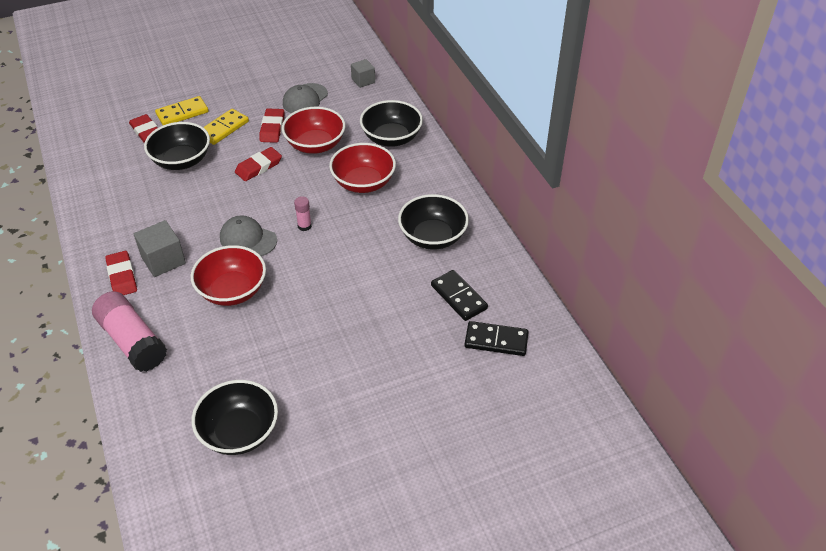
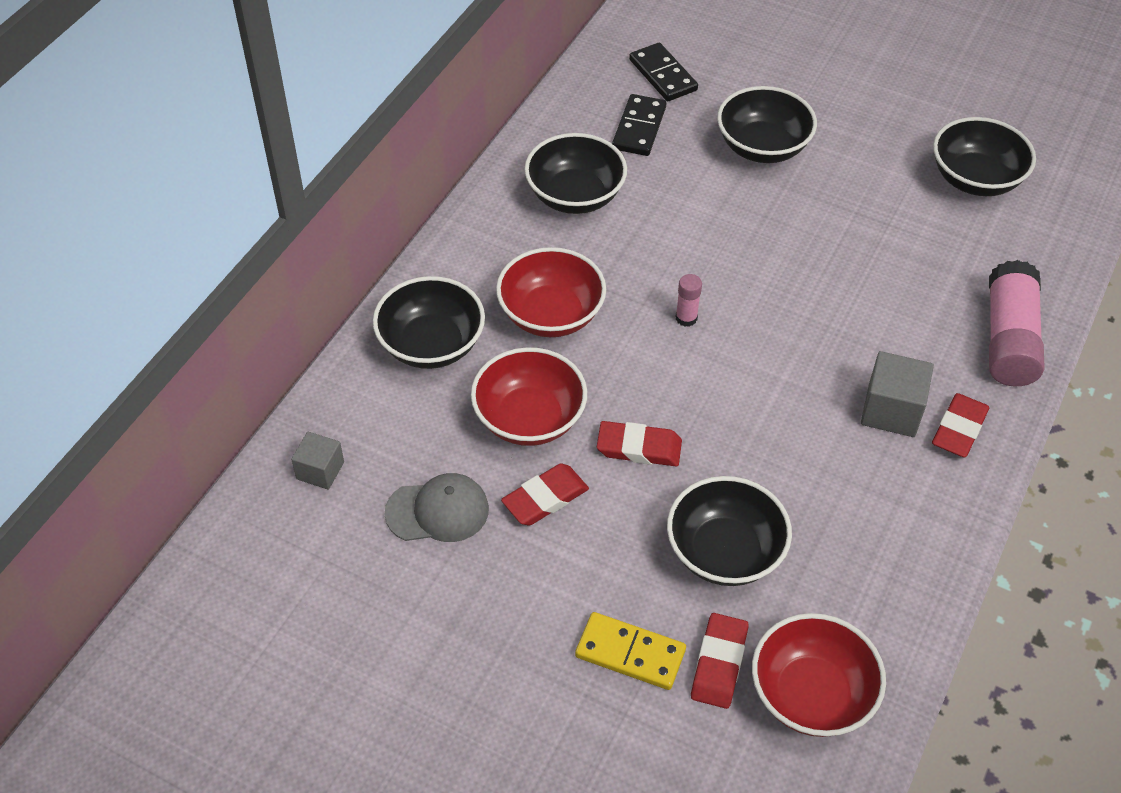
camera: 130 degrees left, 5 degrees up
red bowl [190,245,266,306] -> red bowl moved to [752,613,886,737]
yellow domino [203,109,249,145] -> none
grey cap [220,215,277,256] -> none
none -> black bowl [717,86,817,163]

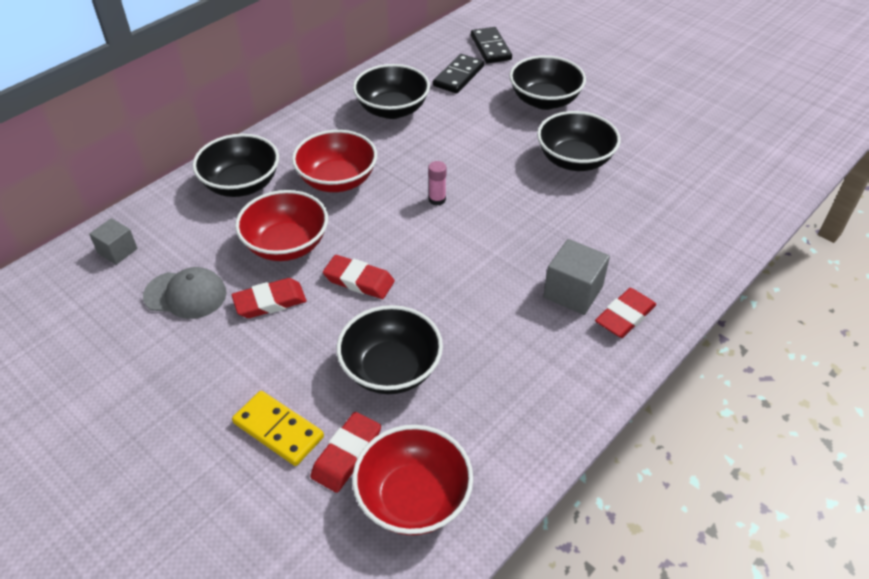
camera: 15 degrees right, 5 degrees down
black bowl [933,117,1036,196] -> black bowl moved to [537,111,621,171]
pink glue stick [989,260,1044,386] -> none

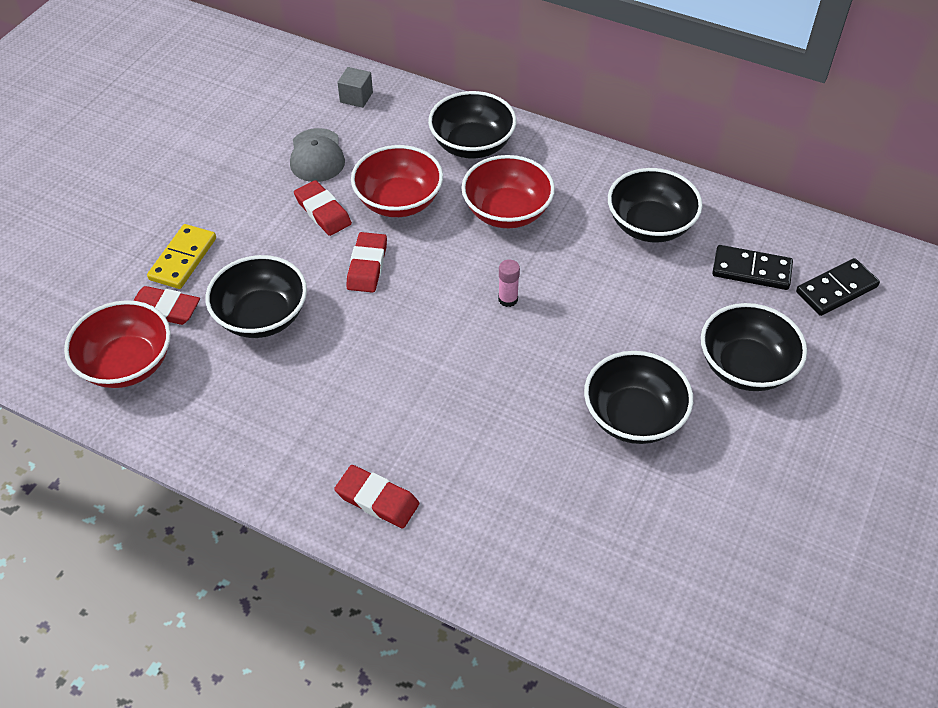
camera: 75 degrees right, 5 degrees up
grey cube [543,239,610,315] -> none

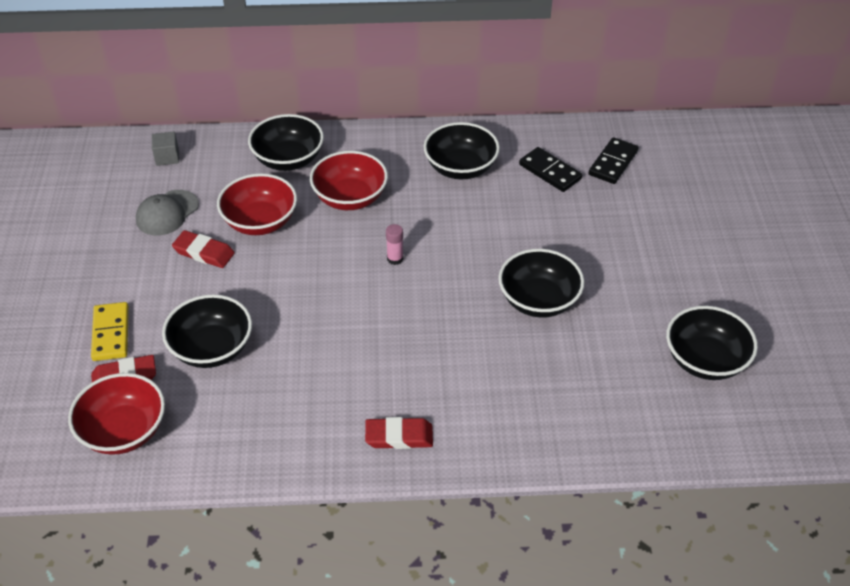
camera: 30 degrees left, 5 degrees down
grey cap [290,128,345,182] -> grey cap turned 75 degrees clockwise [136,190,199,235]
red eraser [346,232,387,293] -> none
black bowl [701,303,807,391] -> black bowl moved to [666,306,758,380]
black domino [712,245,793,290] -> black domino turned 60 degrees clockwise [519,147,582,192]

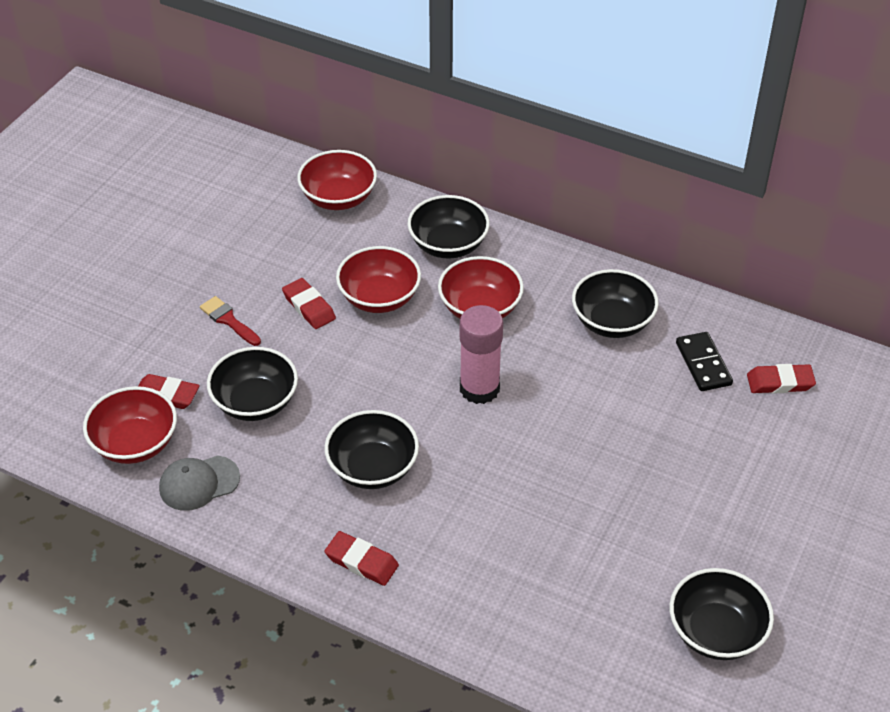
camera: 30 degrees right, 0 degrees up
yellow domino [91,302,129,361] -> none
grey cap [136,190,199,235] -> grey cap moved to [159,455,240,511]
grey cube [152,131,179,166] -> red bowl [297,150,377,210]
pink glue stick [386,224,403,265] -> pink glue stick [460,305,503,404], size x2.24
black bowl [498,249,584,318] -> black bowl moved to [324,410,419,489]
black domino [588,137,639,184] -> red eraser [747,364,816,394]
none -> red brush [200,296,261,346]

